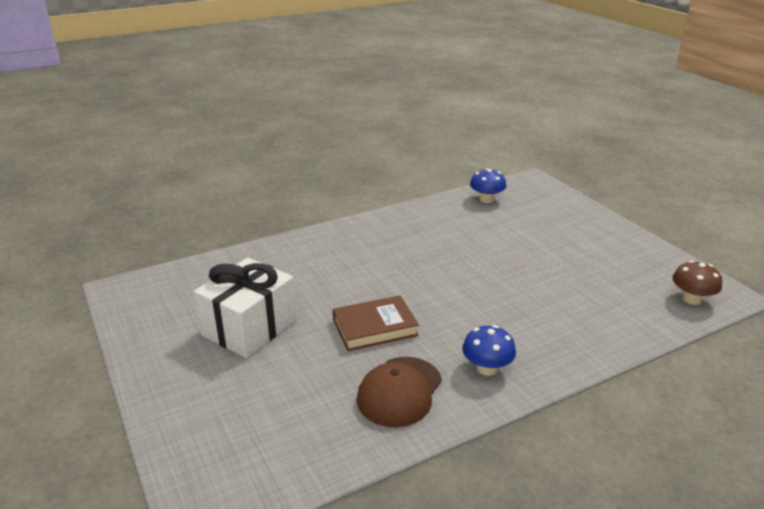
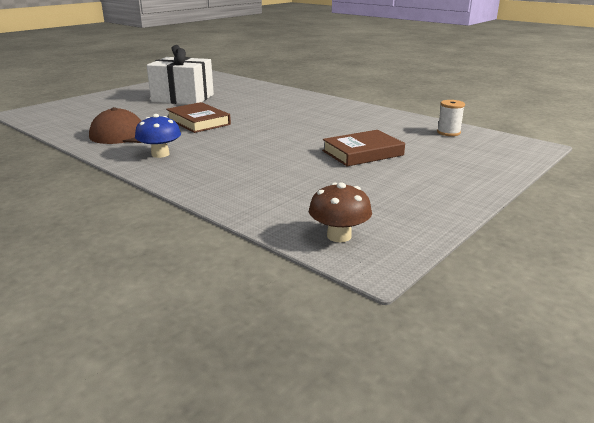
camera: 70 degrees right, 5 degrees down
blue mushroom [470,168,506,203] -> white spool [437,100,465,136]
none -> brown book [322,130,405,166]

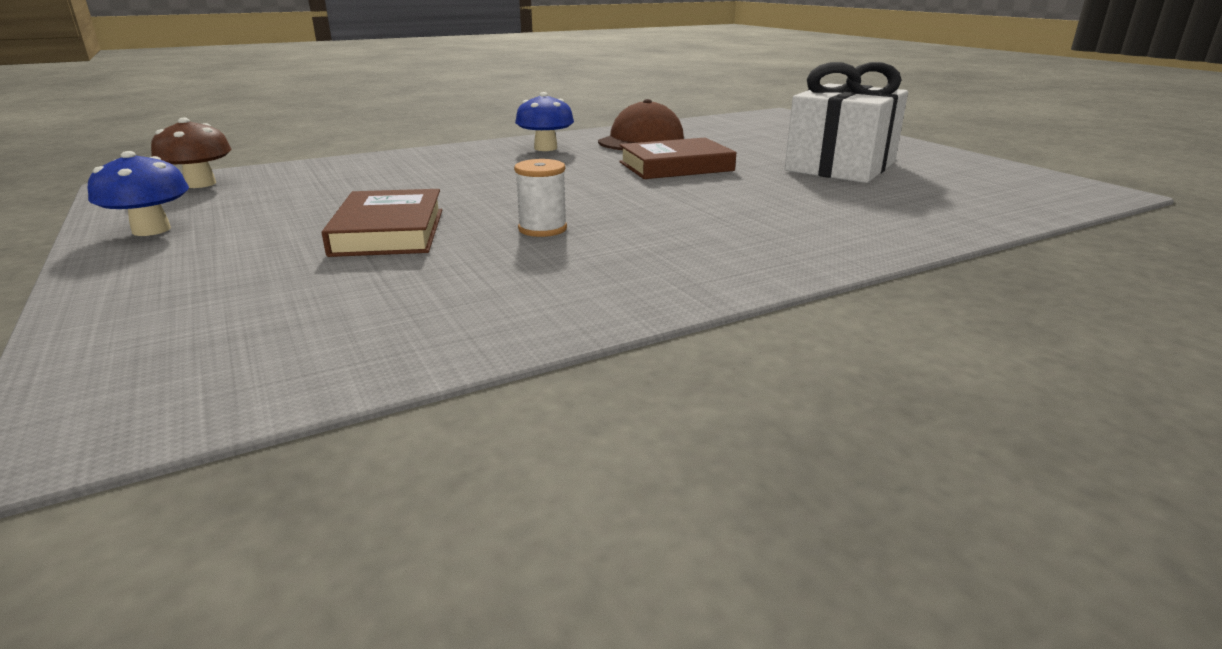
camera: 110 degrees right, 0 degrees up
white spool [437,100,465,136] -> white spool moved to [514,159,567,237]
none -> blue mushroom [88,151,189,236]

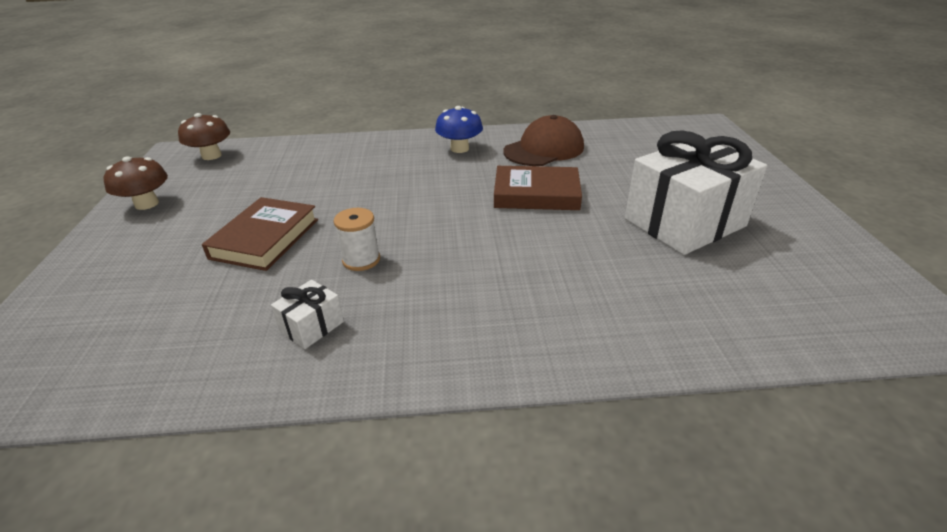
camera: 25 degrees right, 10 degrees up
blue mushroom [88,151,189,236] -> brown mushroom [104,156,168,210]
none -> white gift [271,280,344,349]

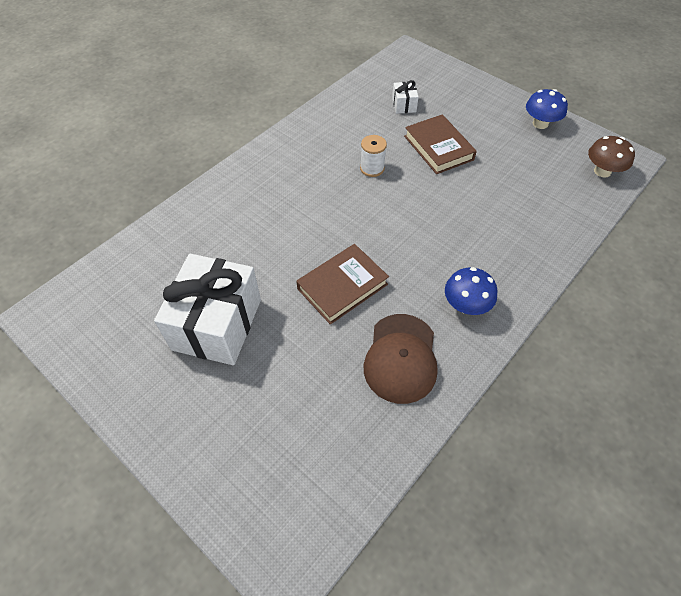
camera: 135 degrees right, 20 degrees up
brown mushroom [104,156,168,210] -> blue mushroom [526,89,568,129]
white gift [271,280,344,349] -> white gift moved to [392,80,418,114]

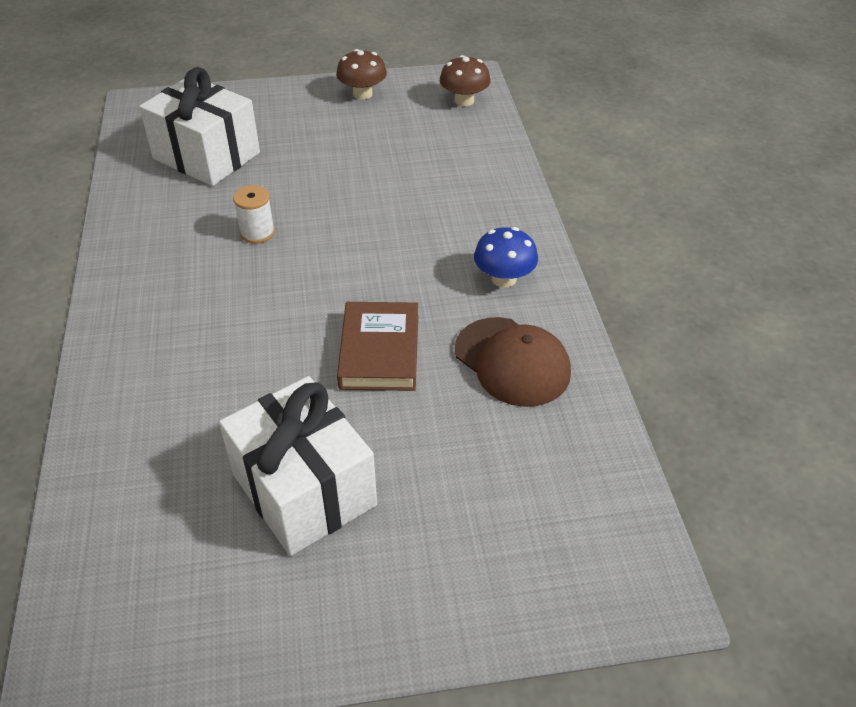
camera: 50 degrees left, 10 degrees down
white gift [392,80,418,114] -> white gift [139,67,260,186], size x2.36
brown book [404,114,477,174] -> none
blue mushroom [526,89,568,129] -> brown mushroom [336,49,387,100]

